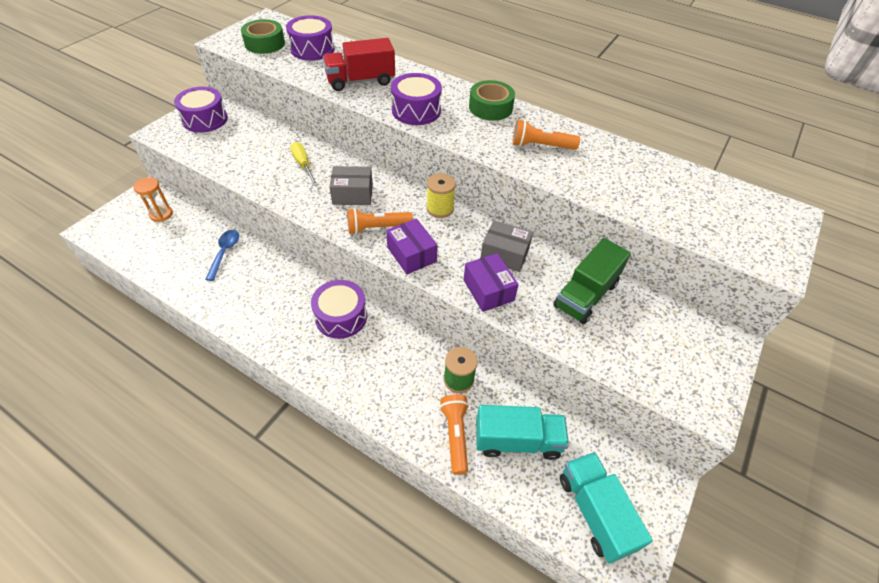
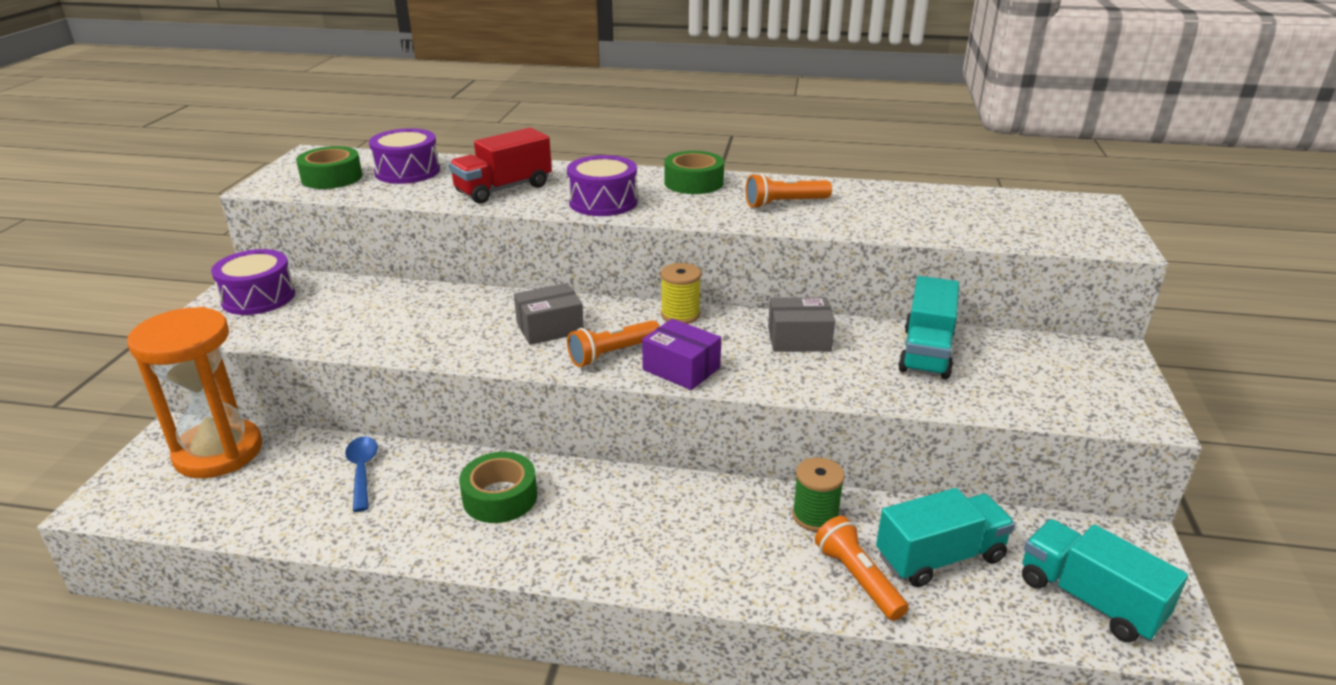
camera: 20 degrees left, 20 degrees down
orange hourglass [134,177,173,222] -> orange hourglass [127,307,263,478], size x2.20
yellow screwdriver [290,142,318,186] -> none
purple drum [311,280,367,339] -> none
purple box [464,253,519,312] -> none
green truck [553,238,631,324] -> turquoise truck [898,276,959,379]
none -> green tape [459,452,537,523]

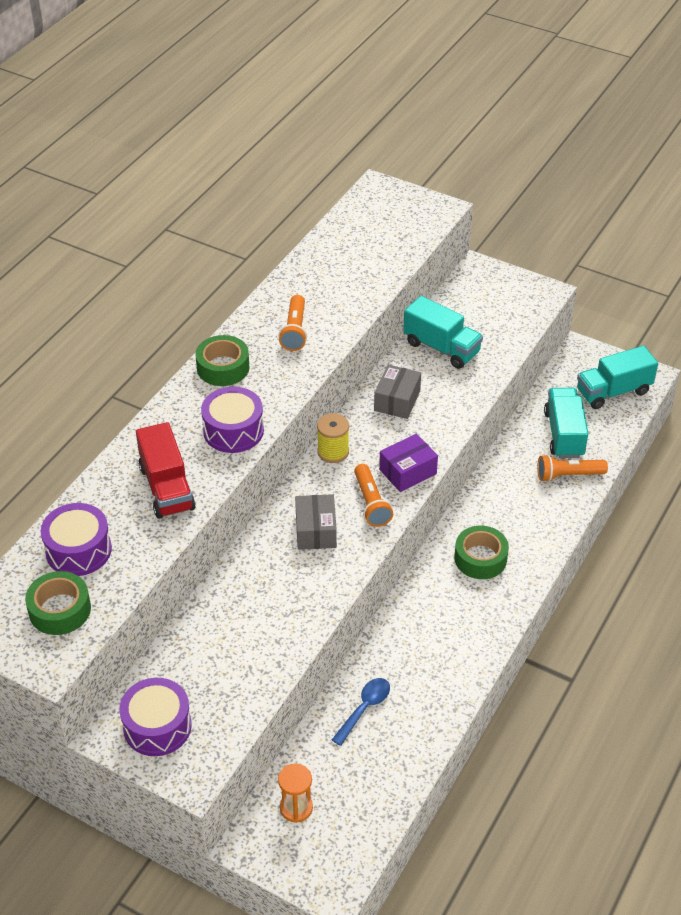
camera: 70 degrees left, 15 degrees up
orange hourglass [127,307,263,478] -> orange hourglass [278,764,313,823], size x0.45
blue spoon [345,437,378,512] -> blue spoon turned 120 degrees clockwise [332,678,390,746]
green tape [459,452,537,523] -> green tape moved to [454,526,509,579]
green spool [792,457,845,532] -> none

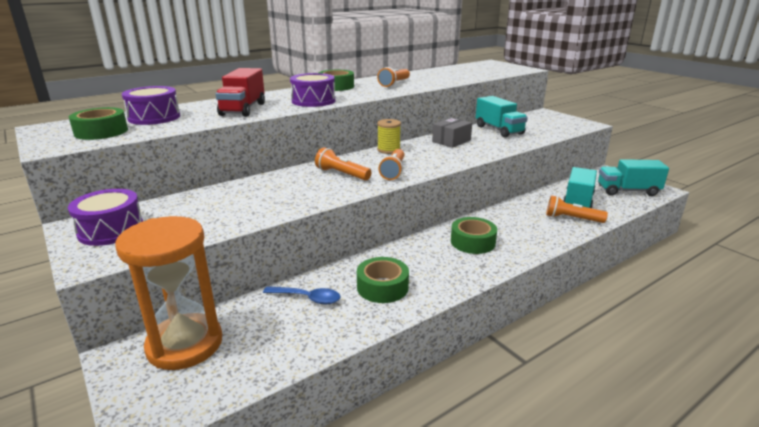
camera: 25 degrees right, 20 degrees down
orange hourglass [278,764,313,823] -> orange hourglass [115,216,222,370], size x2.20
grey box [295,494,337,550] -> orange flashlight [315,147,371,181]
blue spoon [332,678,390,746] -> blue spoon turned 45 degrees clockwise [263,286,341,304]
purple box [379,434,438,492] -> none
none -> green tape [357,257,409,303]

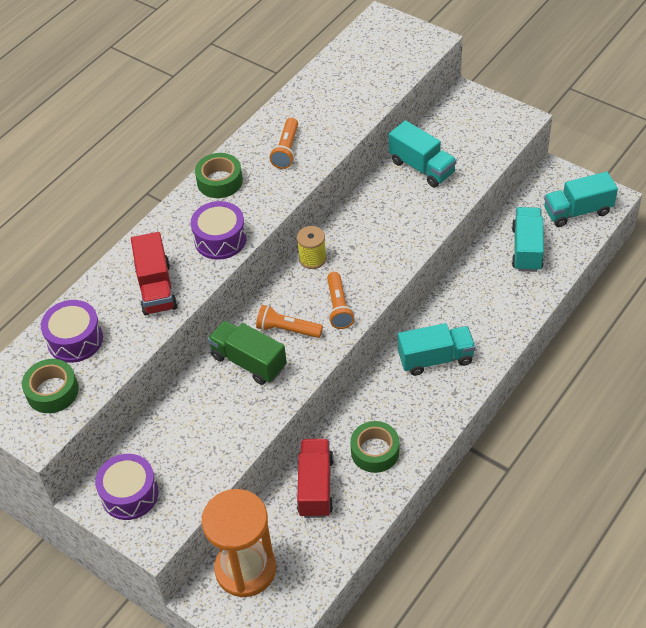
camera: 15 degrees left, 25 degrees up
blue spoon [263,286,341,304] -> red truck [297,439,334,518]
grey box [432,118,472,148] -> none
green tape [451,217,497,254] -> turquoise truck [398,323,476,376]
orange flashlight [546,195,608,223] -> none
none -> green truck [208,320,287,385]

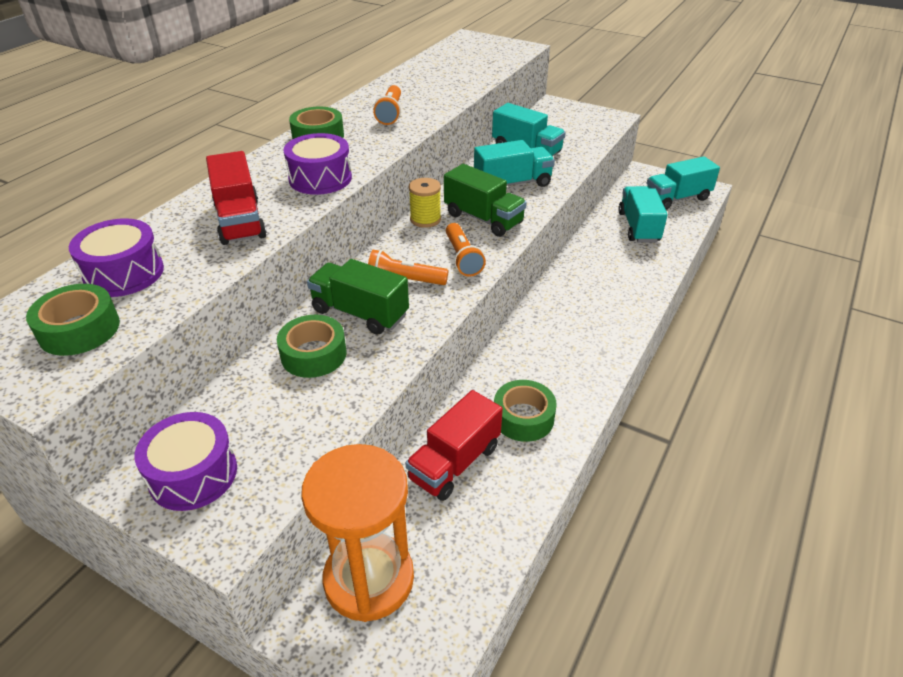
camera: 10 degrees left, 10 degrees down
red truck [297,439,334,518] -> red truck turned 135 degrees counterclockwise [406,390,503,501]
turquoise truck [398,323,476,376] -> turquoise truck moved to [474,140,555,187]
none -> green tape [277,315,346,378]
none -> green truck [444,164,527,237]

